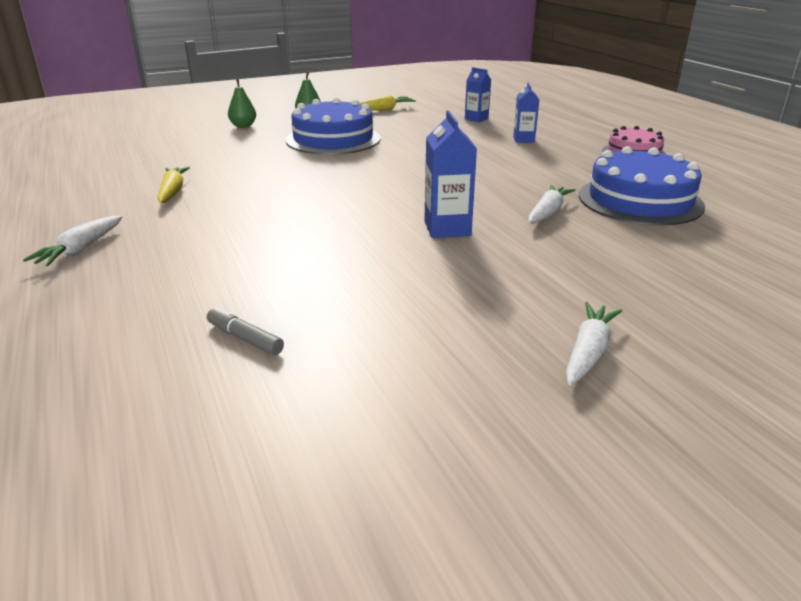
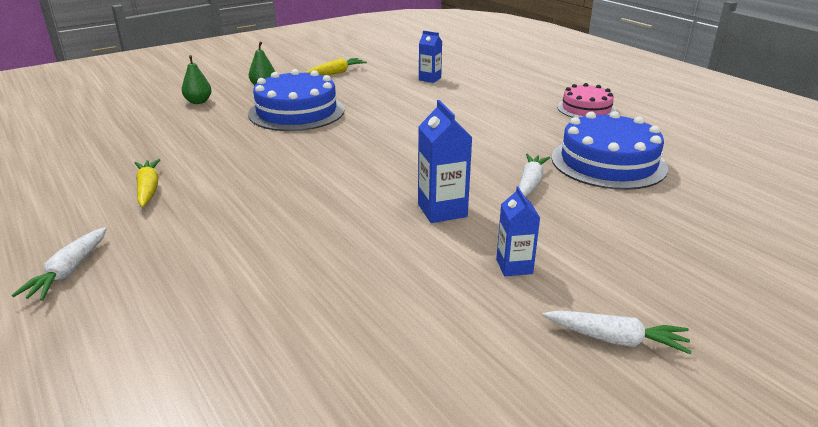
camera: 10 degrees left, 0 degrees up
grey marker [207,307,284,355] -> none
blue carton [513,83,539,143] -> blue carton moved to [496,186,540,276]
white carrot [566,302,622,385] -> white carrot turned 90 degrees clockwise [543,310,692,355]

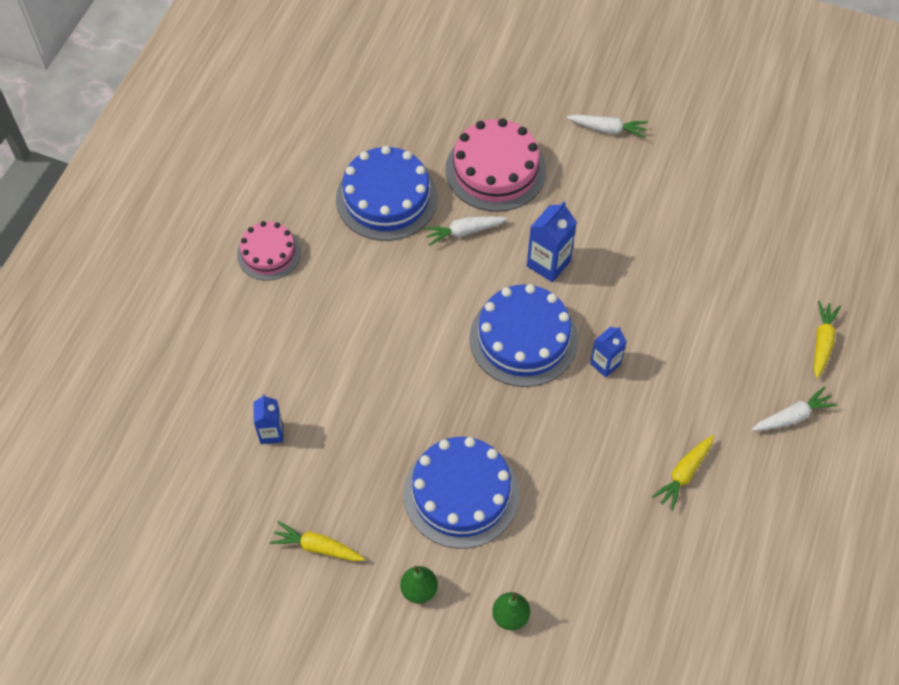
camera: 125 degrees left, 30 degrees up
blue carton [496,186,540,276] -> blue carton moved to [590,327,627,378]
white carrot [543,310,692,355] -> white carrot turned 120 degrees clockwise [567,115,648,138]
none -> pink cake [446,118,546,212]
none -> blue cake [469,284,578,387]
none -> yellow carrot [814,301,841,378]

